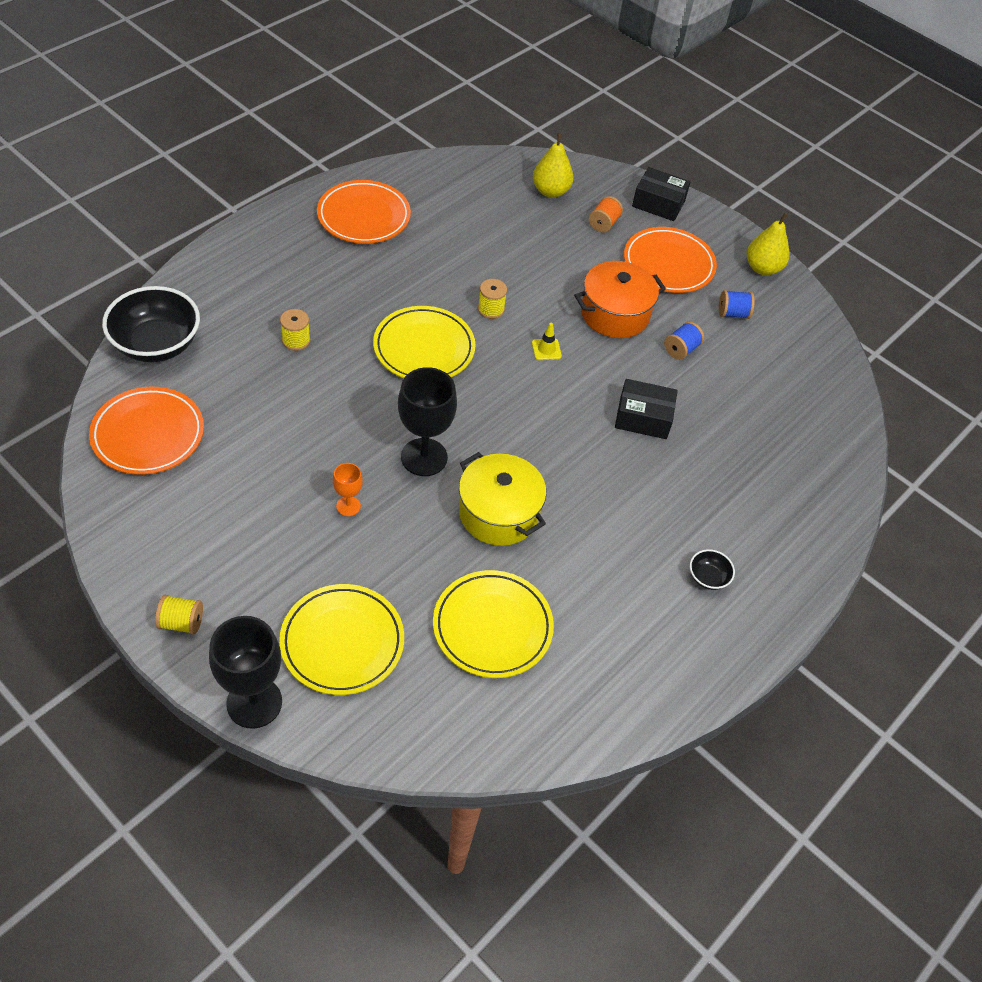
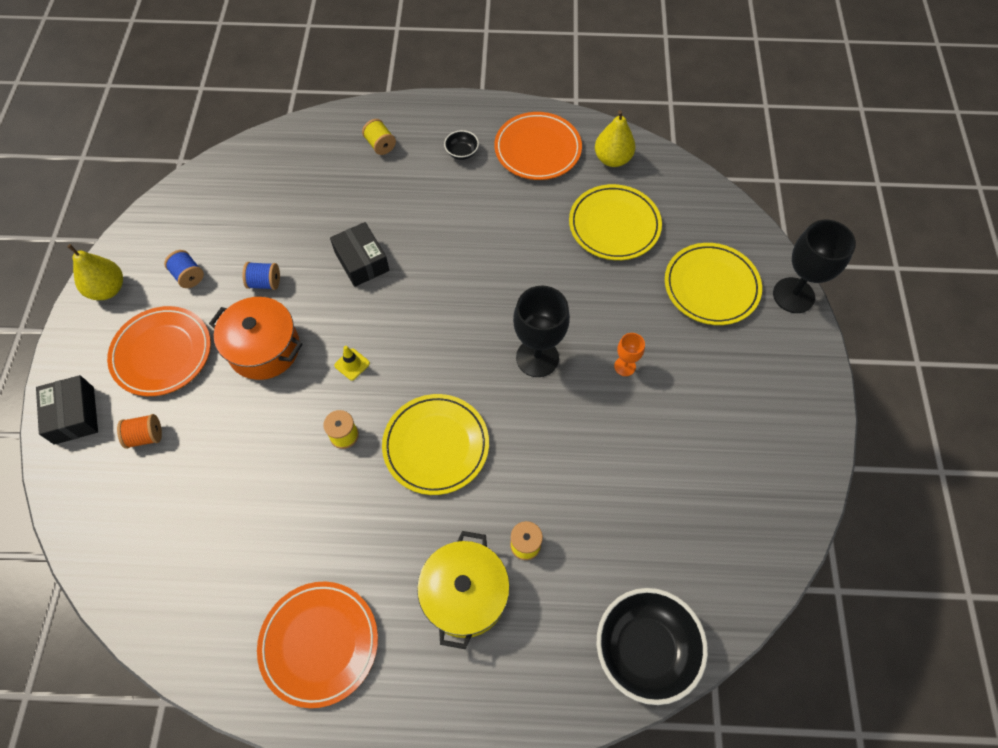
camera: 125 degrees left, 10 degrees up
orange plate [89,387,204,475] -> orange plate moved to [494,112,582,180]
yellow spool [155,595,203,634] -> yellow spool moved to [362,119,396,155]
yellow pot [459,452,546,546] -> yellow pot moved to [417,531,510,649]
yellow pear [533,133,574,198] -> yellow pear moved to [595,110,636,167]

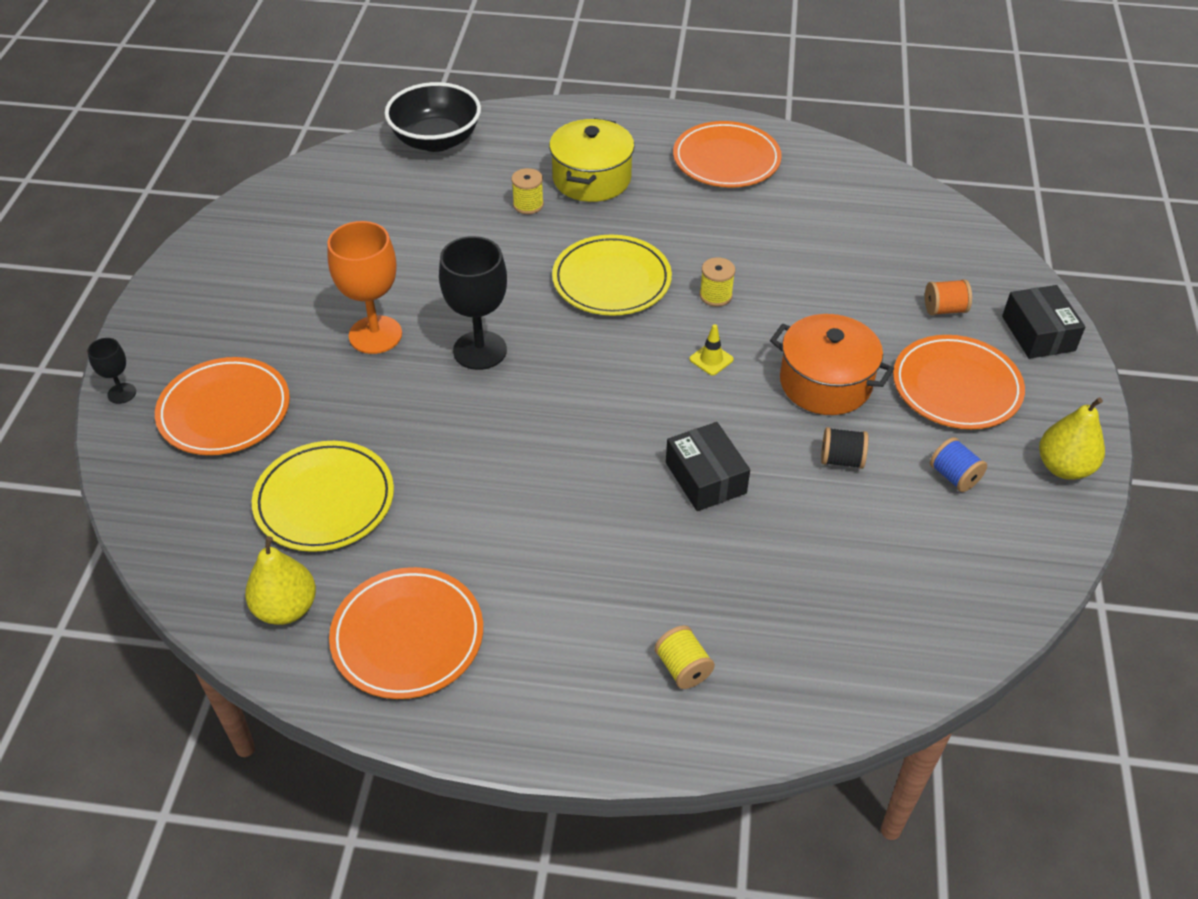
camera: 175 degrees left, 15 degrees down
blue spool [242,262,280,290] -> black spool [821,427,868,469]
black bowl [444,130,479,160] -> none
orange goblet [614,333,645,376] -> orange goblet [327,221,402,354], size x2.00
yellow plate [665,243,762,325] -> orange plate [155,357,290,455]
black goblet [773,220,856,313] -> black goblet [87,338,136,404], size x0.50

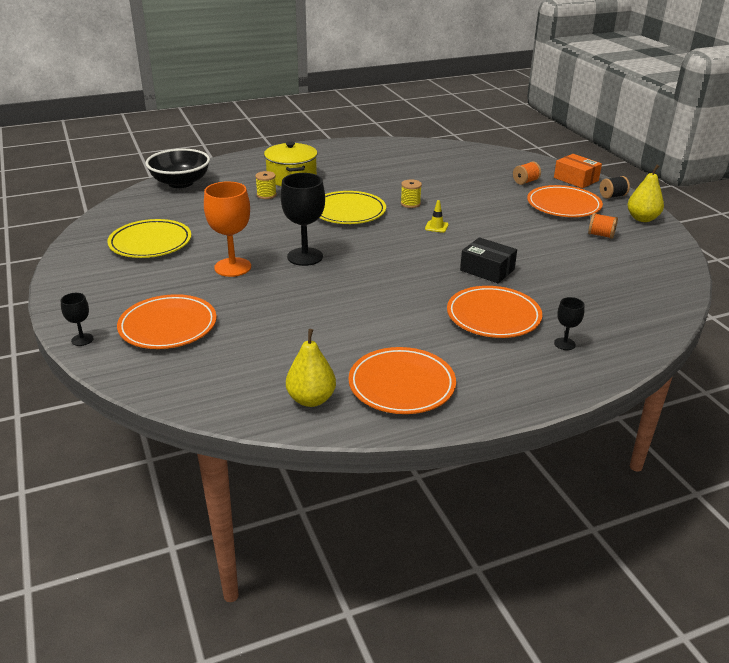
camera: 30 degrees left, 15 degrees down
yellow plate [252,441,394,552] -> yellow plate moved to [107,219,191,258]
yellow spool [654,625,715,689] -> black goblet [554,297,585,350]
orange plate [673,121,782,188] -> orange plate moved to [447,286,542,338]
orange pot [770,314,894,415] -> none
black spool [821,427,868,469] -> black spool moved to [600,176,630,199]
blue spool [930,437,987,492] -> orange spool [588,213,618,239]
black box [1002,285,1085,359] -> orange box [554,154,602,188]

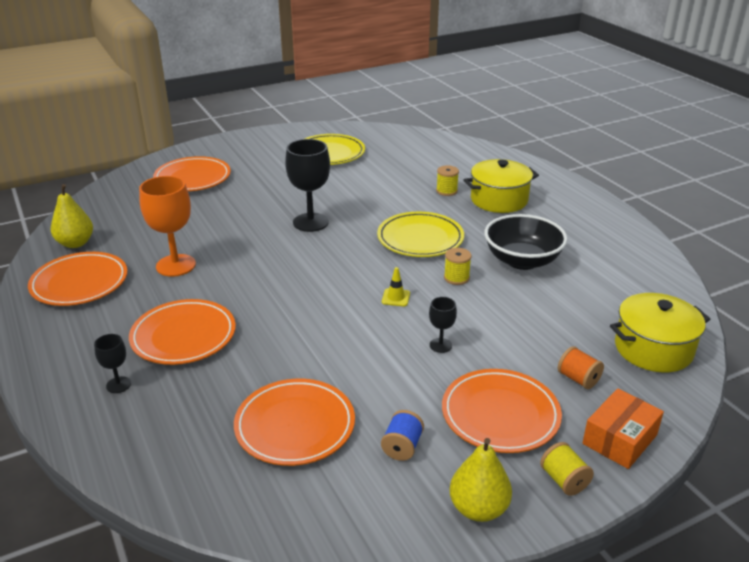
camera: 85 degrees right, 0 degrees up
black goblet [61,293,94,346] -> black goblet moved to [429,297,457,353]
black bowl [145,149,210,188] -> black bowl moved to [484,214,567,270]
orange goblet [204,181,251,277] -> orange goblet moved to [139,176,196,277]
black box [460,237,517,283] -> none
orange spool [588,213,618,239] -> blue spool [381,410,424,461]
black spool [600,176,630,199] -> yellow spool [540,442,594,496]
none -> orange plate [234,379,355,466]
none -> yellow pot [610,293,710,372]

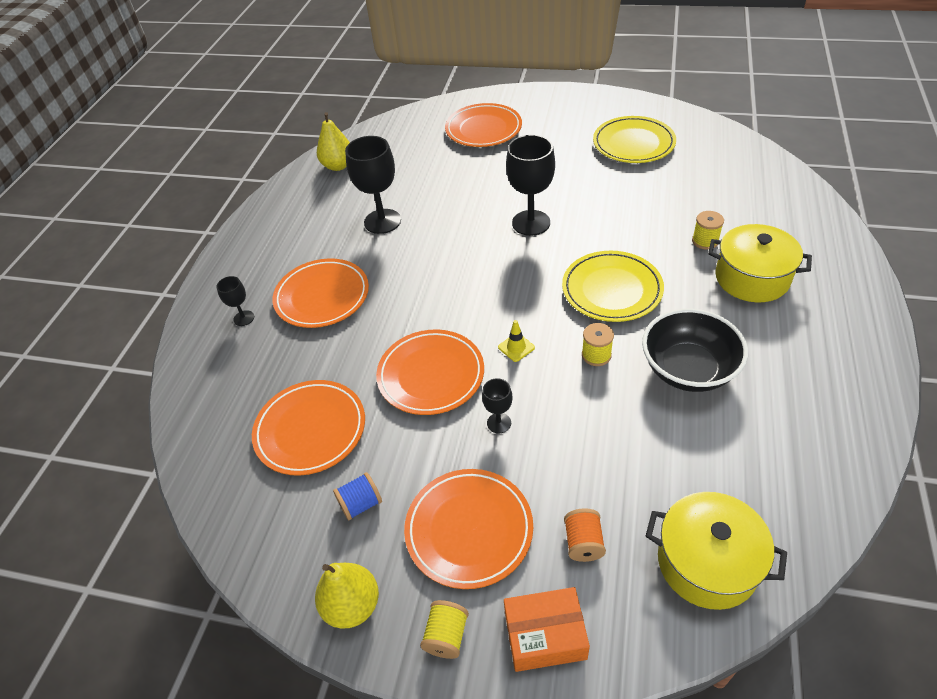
camera: 45 degrees right, 15 degrees up
orange plate [28,252,128,306] -> orange plate moved to [376,329,484,415]
orange goblet [139,176,196,277] -> black goblet [345,136,401,234]

